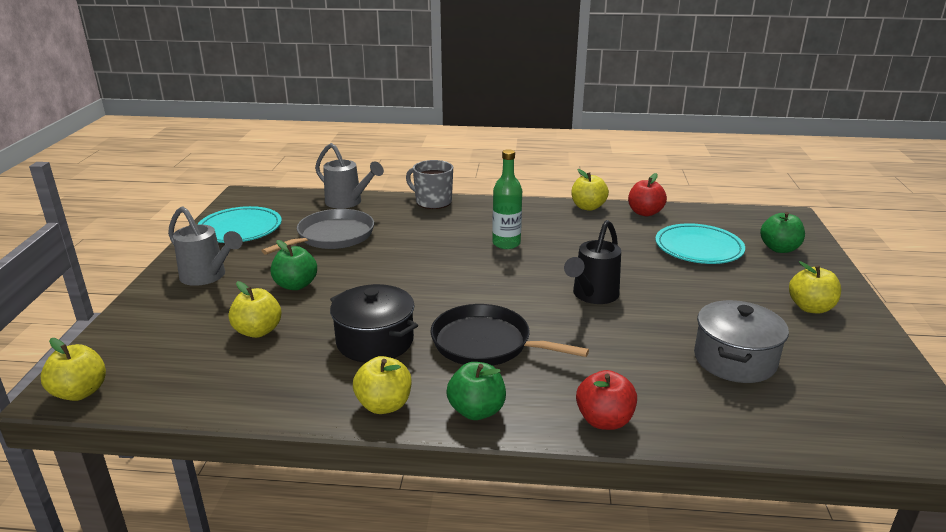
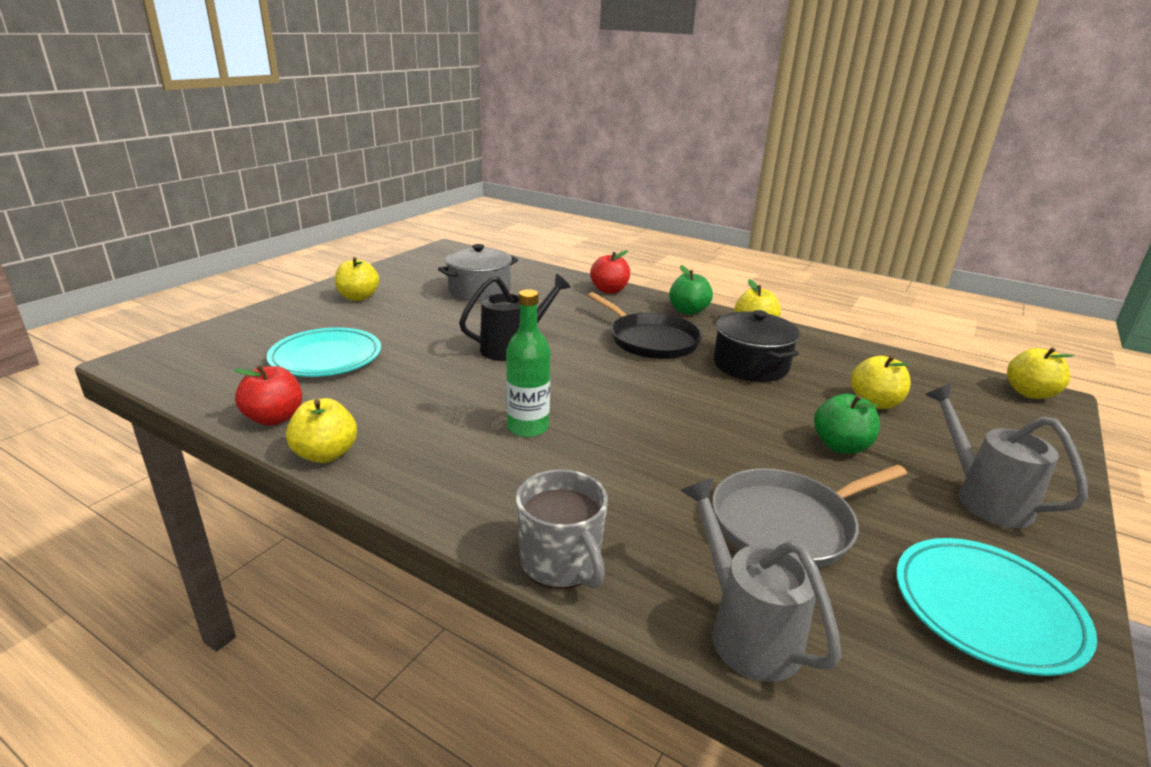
camera: 155 degrees left, 0 degrees up
green apple [760,212,805,253] -> none

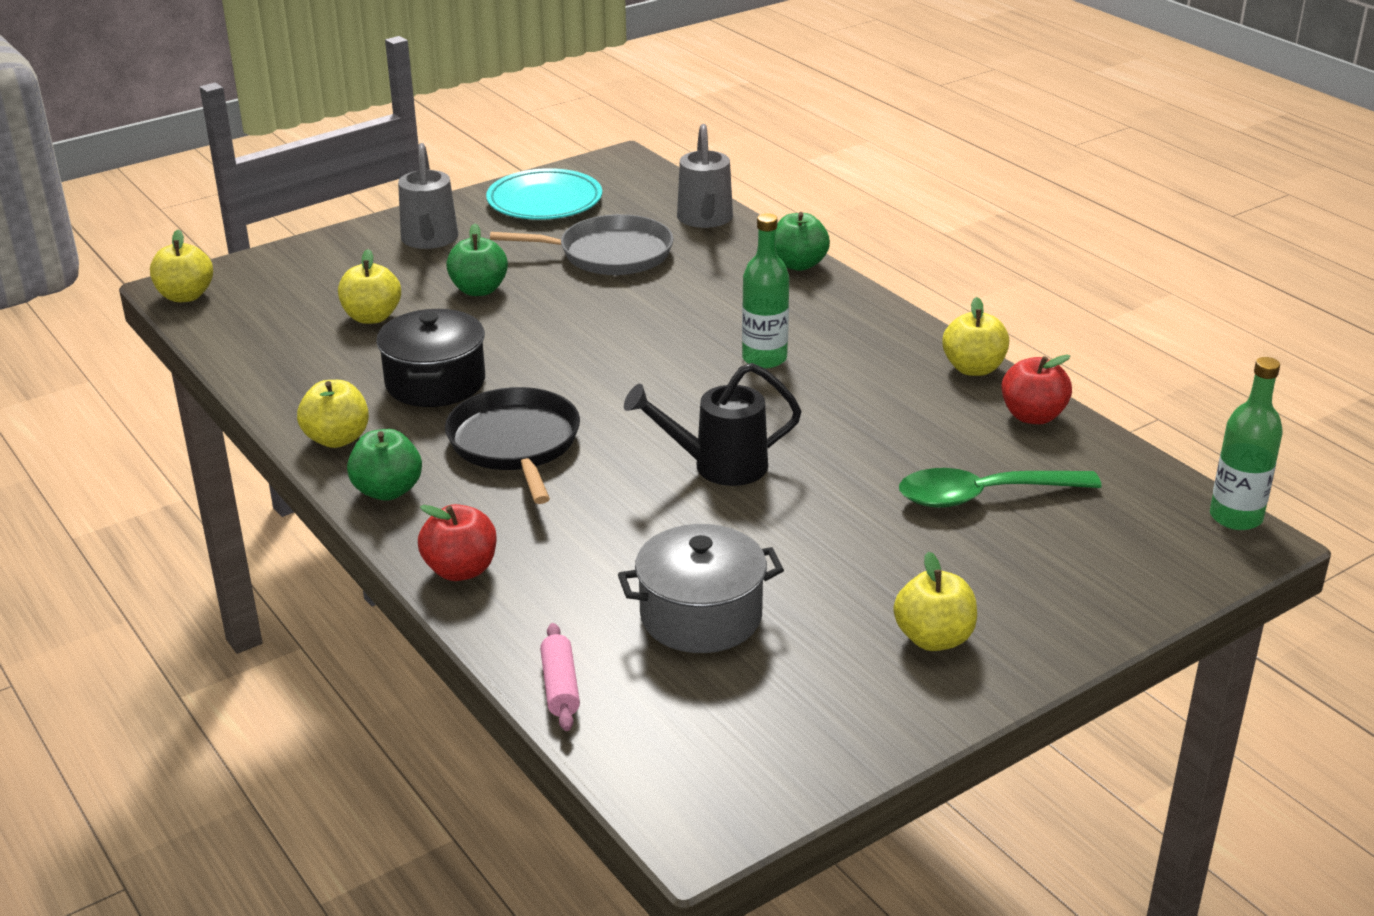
camera: 155 degrees left, 5 degrees up
turquoise plate [267,327,381,377] -> green spoon [899,468,1102,508]
grey mug [516,469,608,589] -> green apple [776,212,830,271]
none -> pink rolling pin [540,623,580,731]
none -> green bottle [1210,357,1283,530]

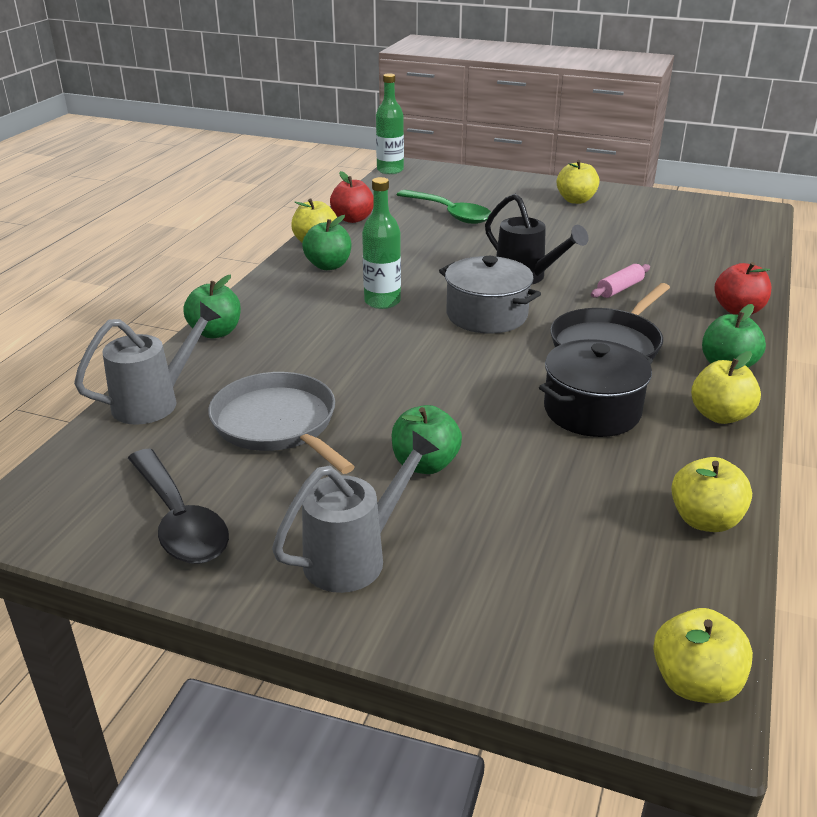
camera: 125 degrees left, 0 degrees up
yellow apple [338,249,401,324] -> yellow apple moved to [671,457,752,532]
turquoise plate [486,168,602,220] -> black spoon [128,449,229,564]
pink rolling pin [540,623,580,731] -> pink rolling pin moved to [591,264,650,298]
grey pot [618,524,784,653] -> grey pot moved to [439,256,541,333]
none -> green apple [302,215,351,270]

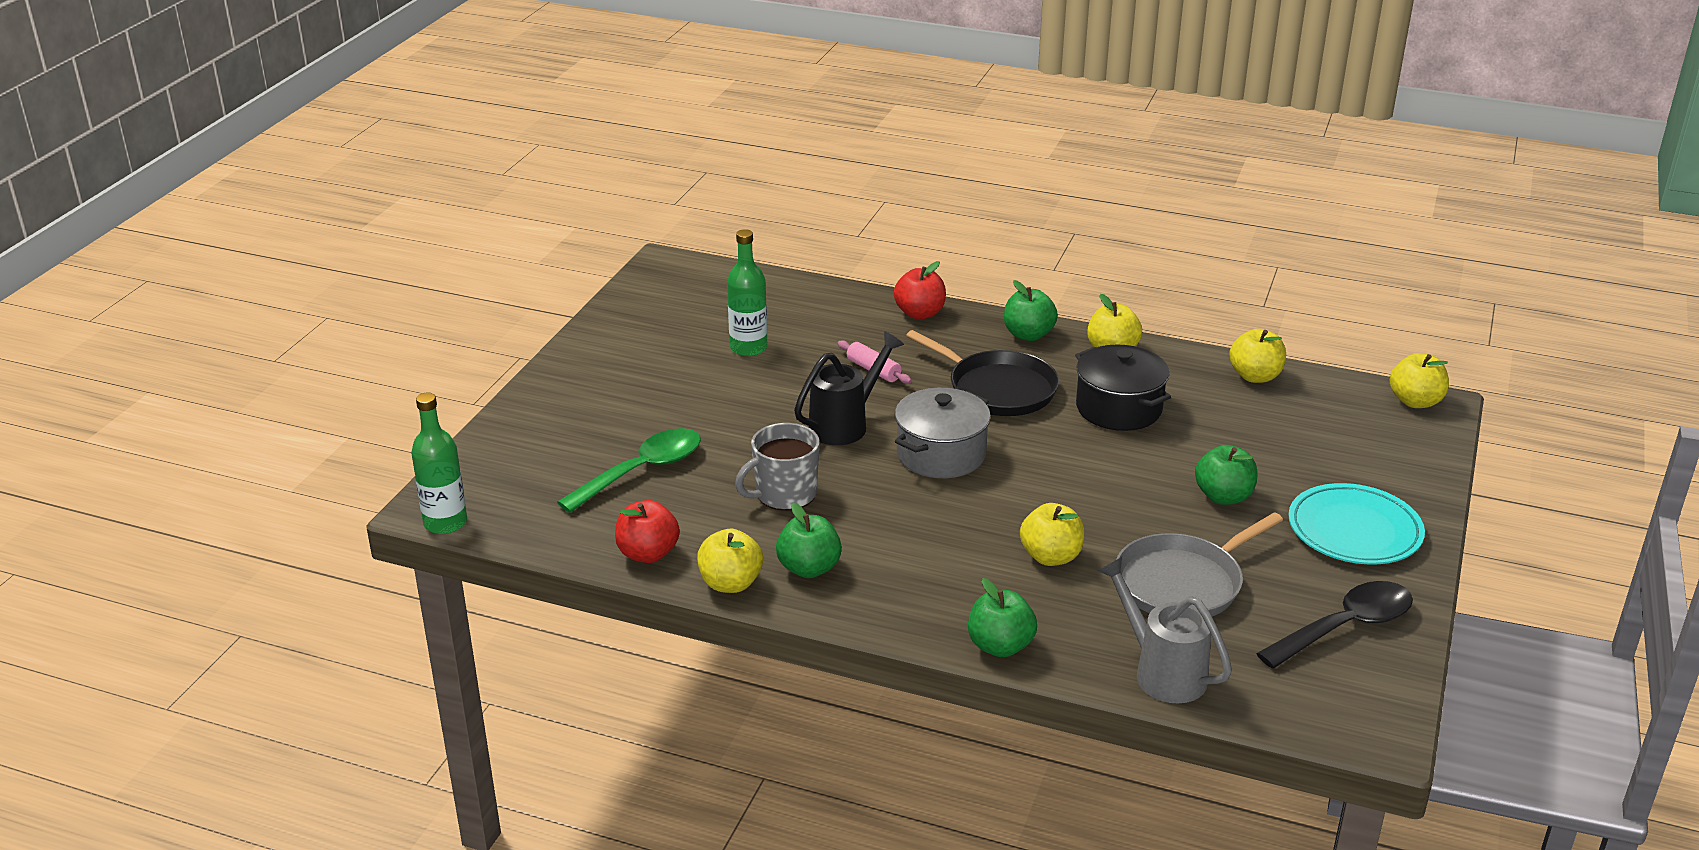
camera: 90 degrees left, 0 degrees up
grey watering can [272,431,439,593] -> turquoise plate [1288,483,1425,564]
green bottle [362,177,401,309] -> green bottle moved to [727,229,767,356]
yellow apple [557,160,599,204] -> yellow apple moved to [1020,503,1084,566]
none -> grey mug [735,423,820,511]

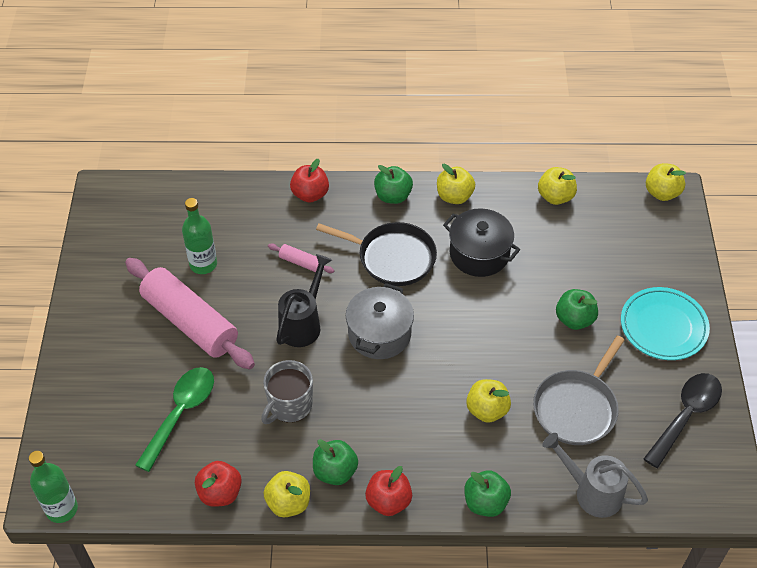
camera: 20 degrees left, 20 degrees up
none -> pink rolling pin [125,258,255,369]
none -> red apple [365,466,412,516]

